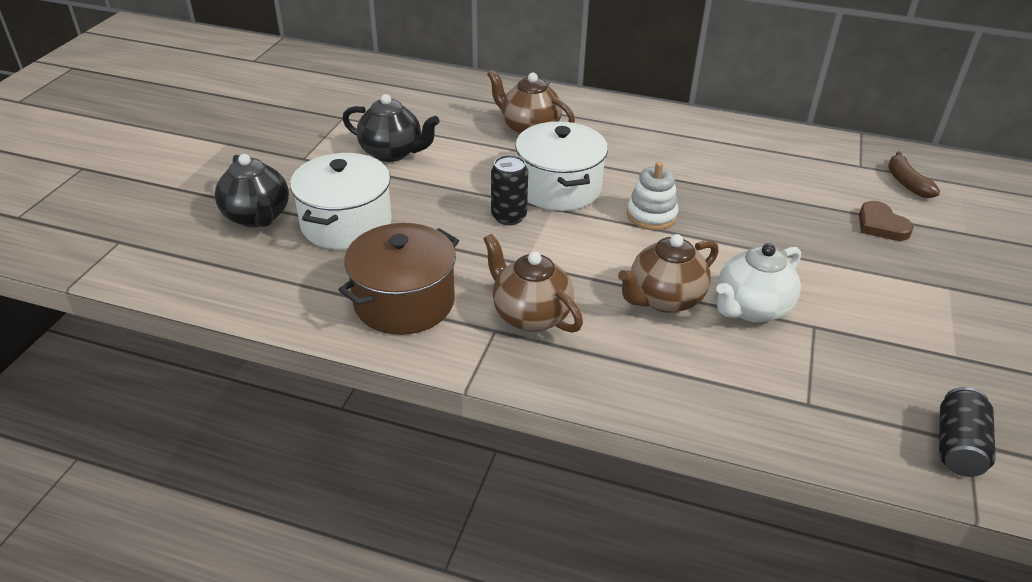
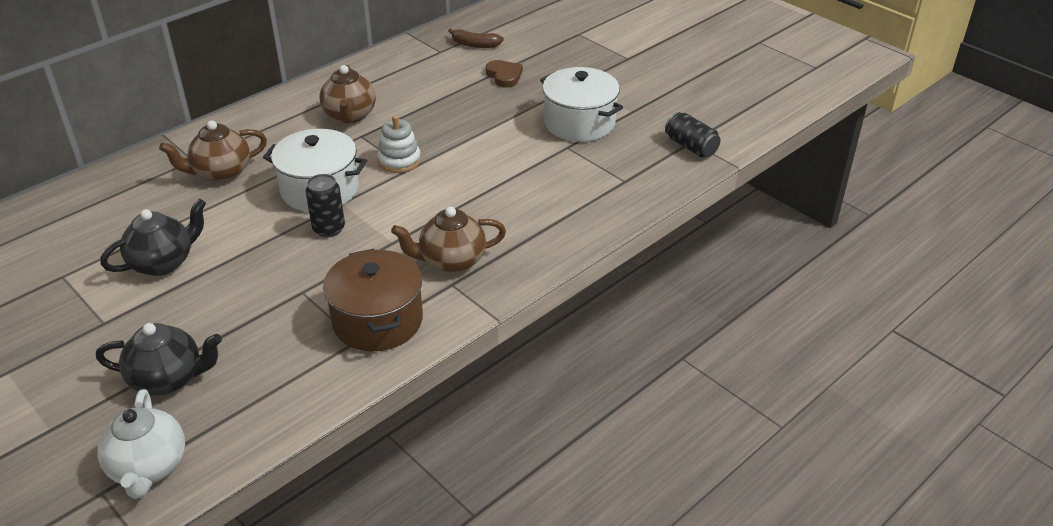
camera: 60 degrees left, 0 degrees up
white pot [290,153,392,250] -> white pot moved to [540,67,623,142]
brown teapot [618,234,719,313] -> brown teapot moved to [319,65,376,124]
white teapot [716,243,801,322] -> white teapot moved to [97,389,185,499]
brown heart [859,201,914,241] -> brown heart turned 120 degrees counterclockwise [486,60,523,88]

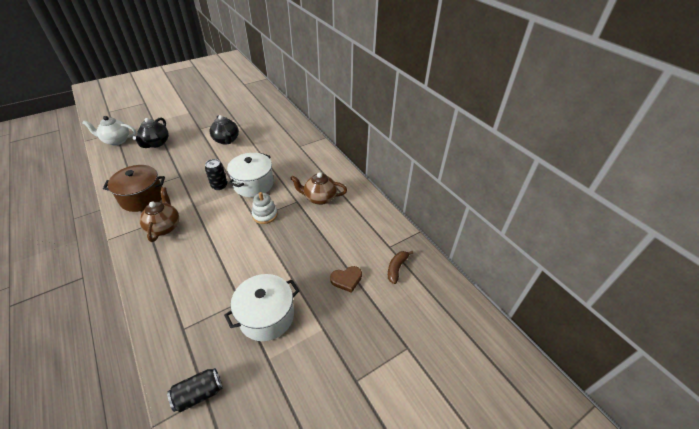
camera: 100 degrees right, 5 degrees up
brown teapot [159,120,267,182] -> none

